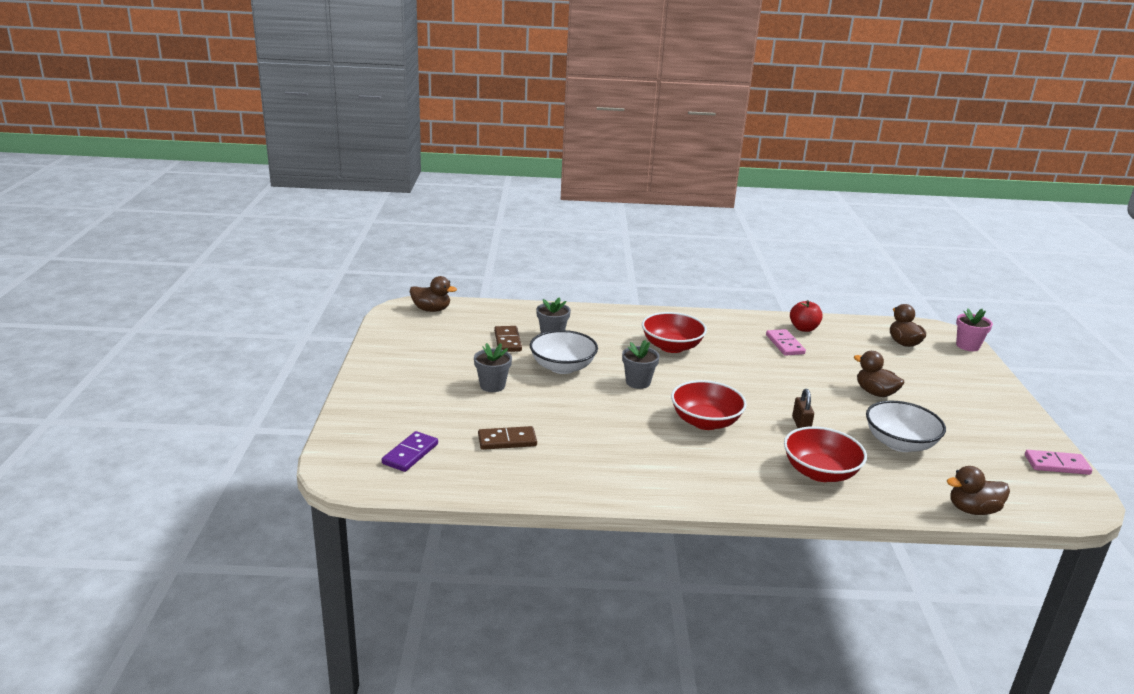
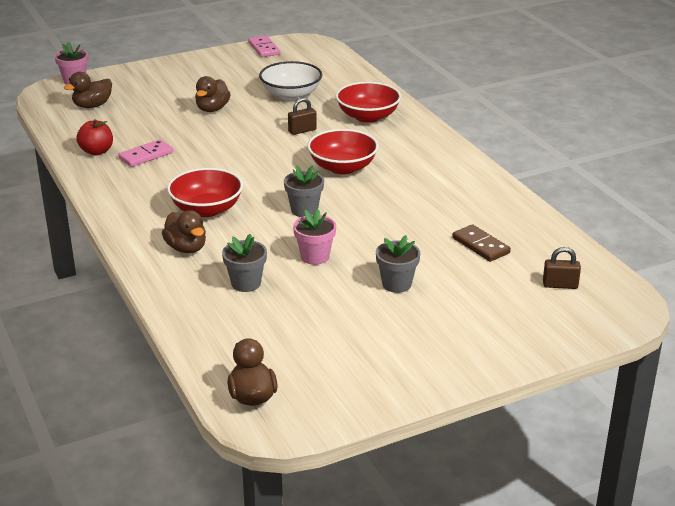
camera: 115 degrees left, 5 degrees up
purple domino [382,431,438,472] -> brown padlock [543,247,581,289]
brown domino [494,326,522,352] -> none
white bowl [530,330,598,374] -> pink flower pot [293,209,336,265]
brown duck [947,466,1010,515] -> brown duck moved to [162,210,206,253]

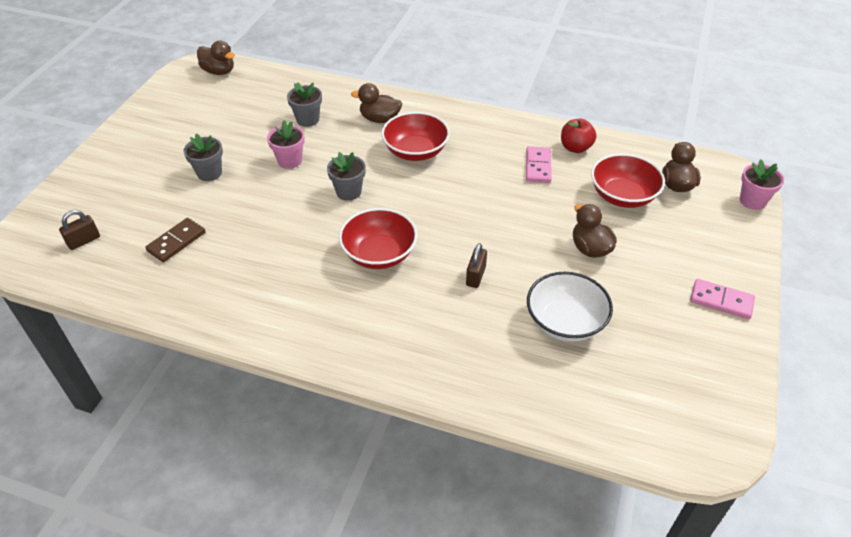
camera: 135 degrees right, 15 degrees up
pink domino [248,35,280,57] -> pink domino moved to [690,279,755,319]
red bowl [336,82,401,123] -> red bowl moved to [591,154,665,208]
brown domino [452,224,511,262] -> brown domino turned 60 degrees counterclockwise [145,218,205,262]

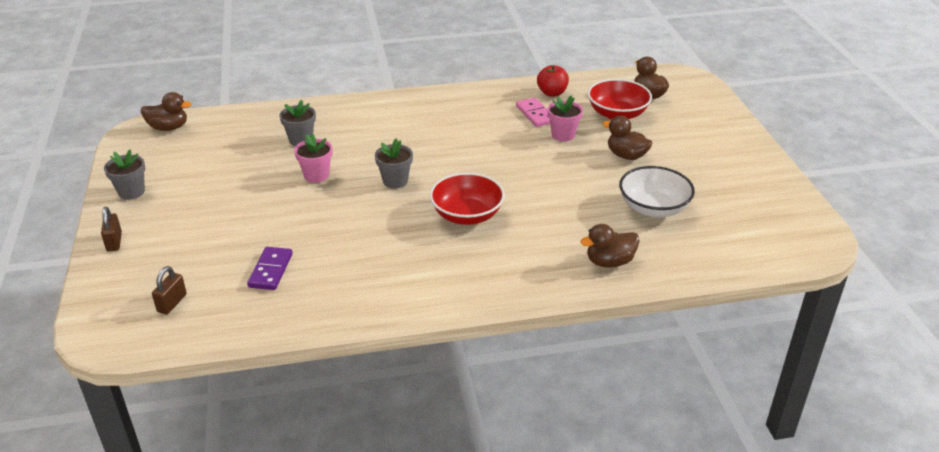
camera: 30 degrees left, 10 degrees down
brown domino [145,218,205,262] -> purple domino [247,247,293,290]
grey flower pot [183,134,223,181] -> grey flower pot moved to [104,150,145,200]
brown duck [351,83,402,123] -> brown duck moved to [580,224,639,267]
red bowl [381,112,450,161] -> none
brown padlock [466,243,487,288] -> brown padlock moved to [101,207,122,251]
pink domino [690,279,755,319] -> none
pink flower pot [740,160,784,210] -> pink flower pot moved to [548,95,583,142]

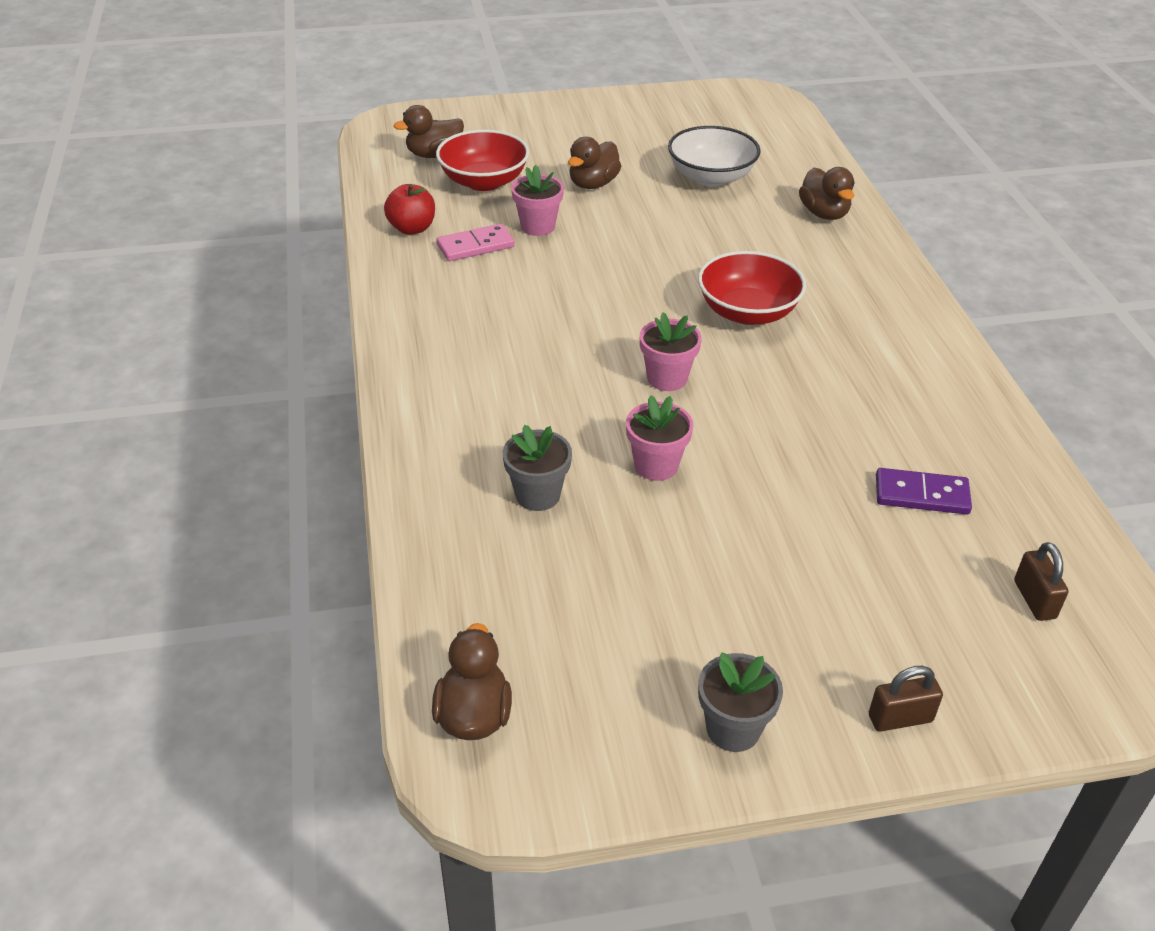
camera: 90 degrees left, 5 degrees up
brown padlock [152,266,187,314] -> brown padlock turned 60 degrees clockwise [1014,542,1069,621]
grey flower pot [375,139,413,188] -> pink flower pot [640,312,702,391]

